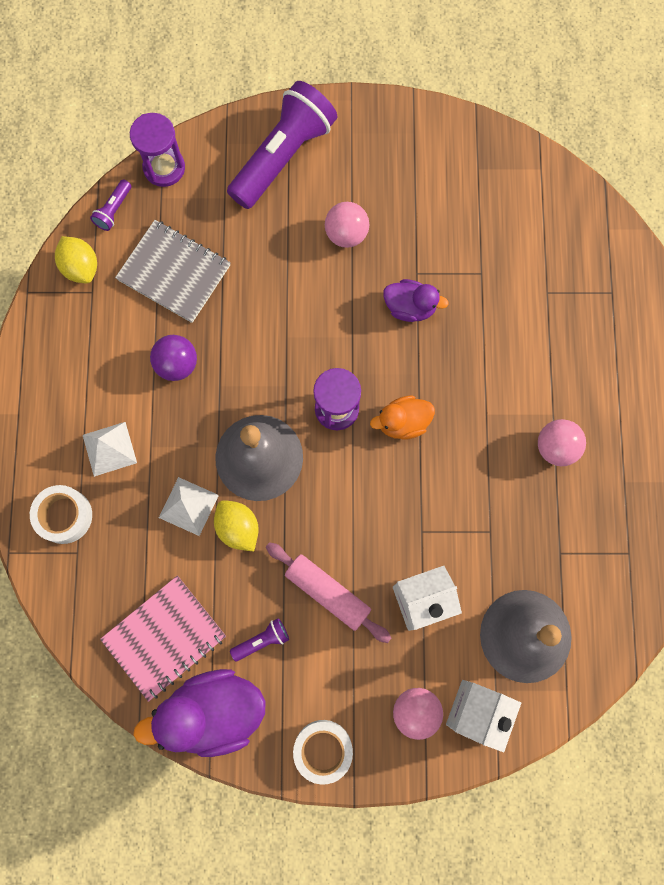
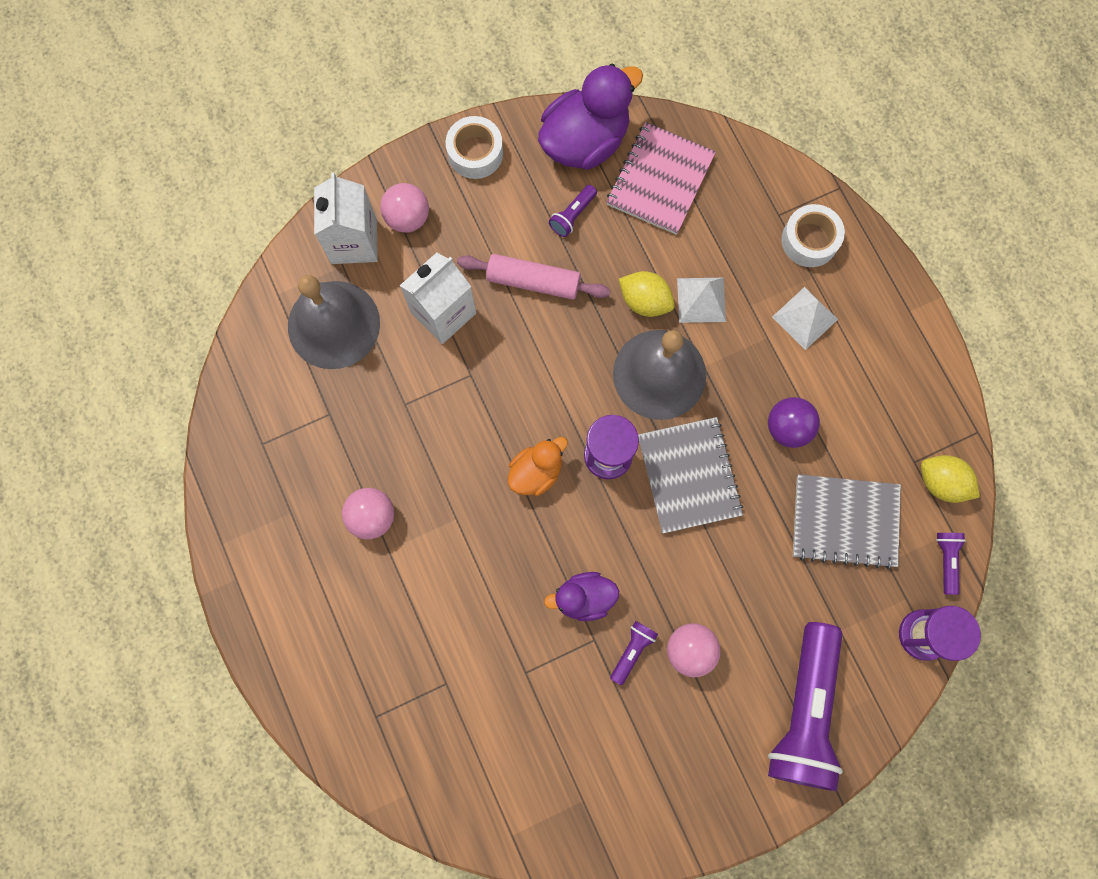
camera: 155 degrees right, 0 degrees up
none -> purple flashlight [610,621,658,685]
none -> grey notebook [638,417,743,534]

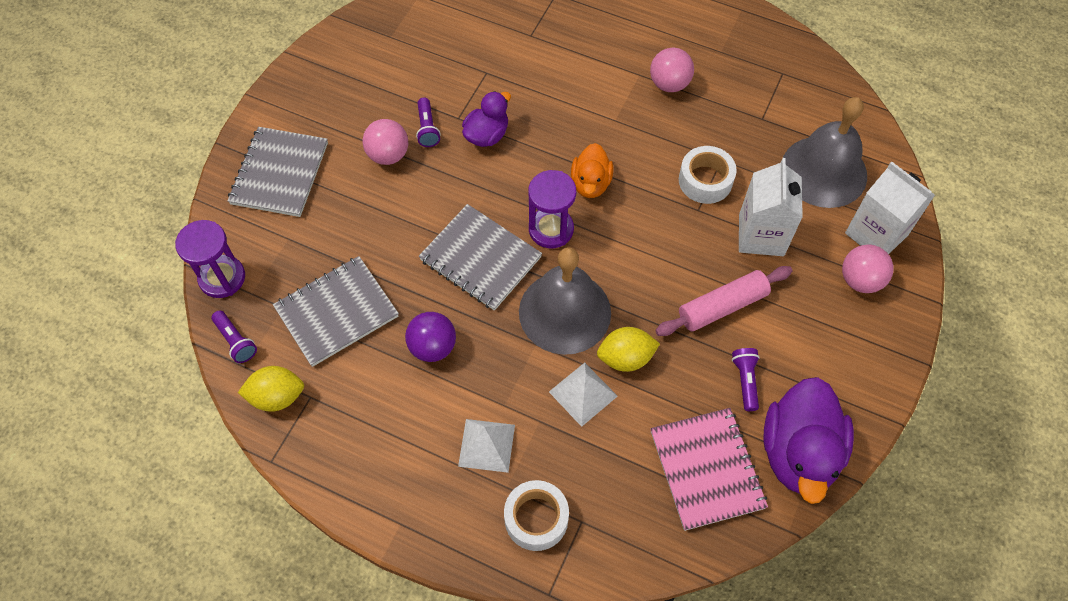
camera: 140 degrees right, 15 degrees down
white tape [446,116,503,179] -> white tape moved to [679,146,737,204]
purple flashlight [768,622,843,791] -> grey notebook [227,127,328,217]

